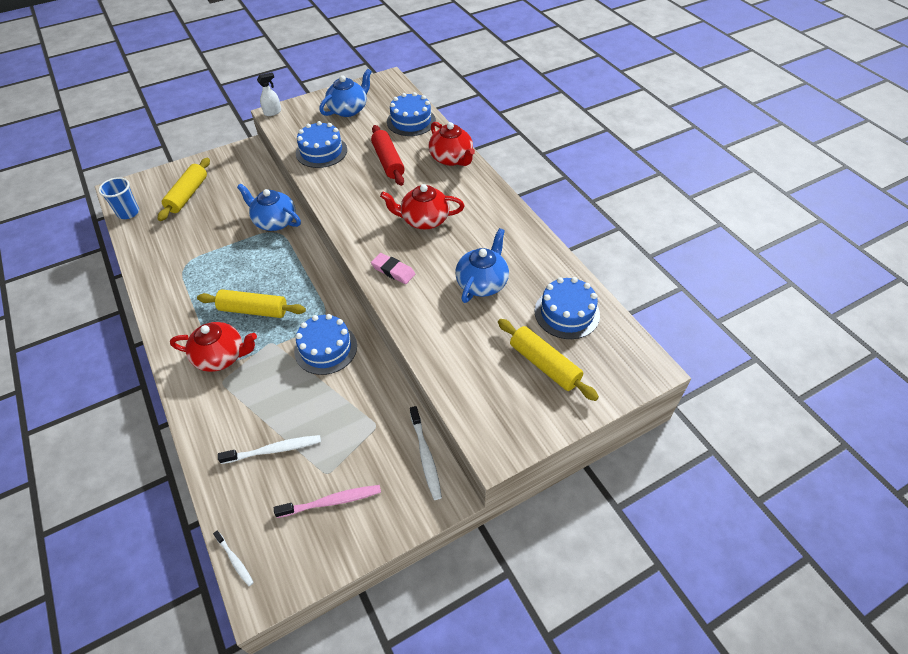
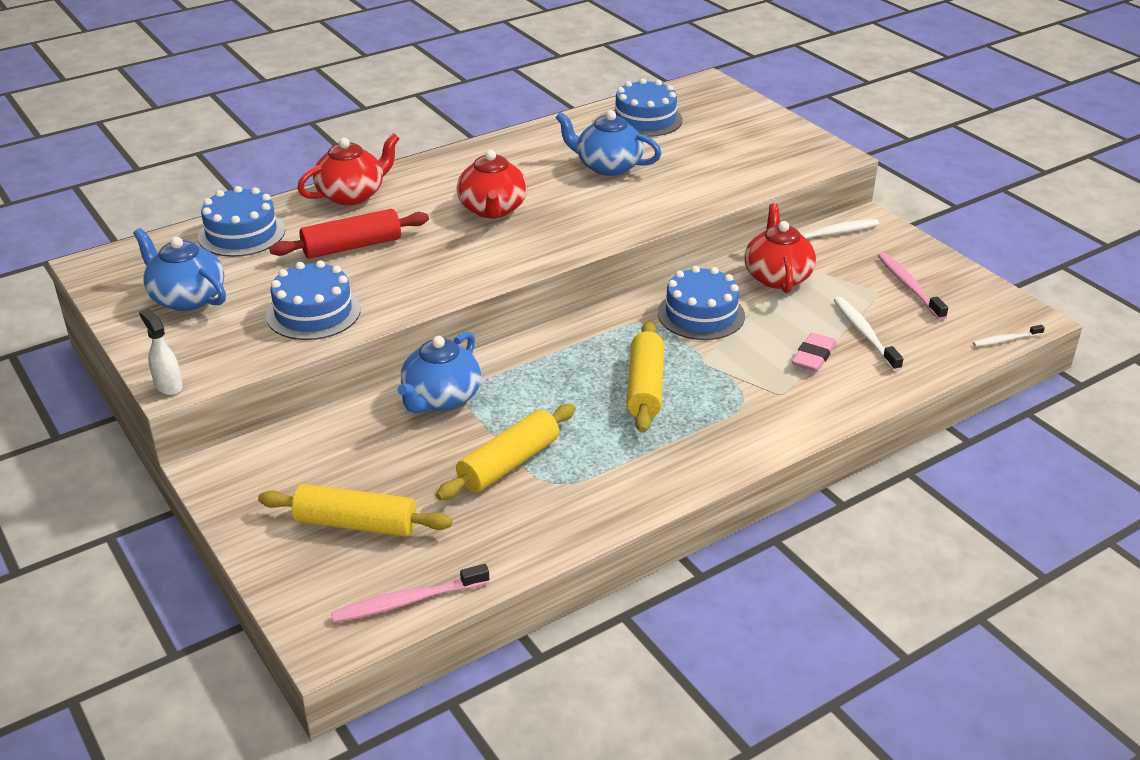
camera: 95 degrees left, 15 degrees down
blue cup [98,177,139,219] -> pink toothbrush [331,564,489,623]
red teapot [170,322,257,372] -> red teapot moved to [744,203,816,293]
white toothbrush [213,531,254,586] -> white toothbrush turned 150 degrees counterclockwise [973,325,1045,347]
pink eraser [371,253,415,284] -> pink eraser moved to [792,333,836,372]
yellow rolling pin [498,319,599,401] -> yellow rolling pin moved to [436,404,576,500]

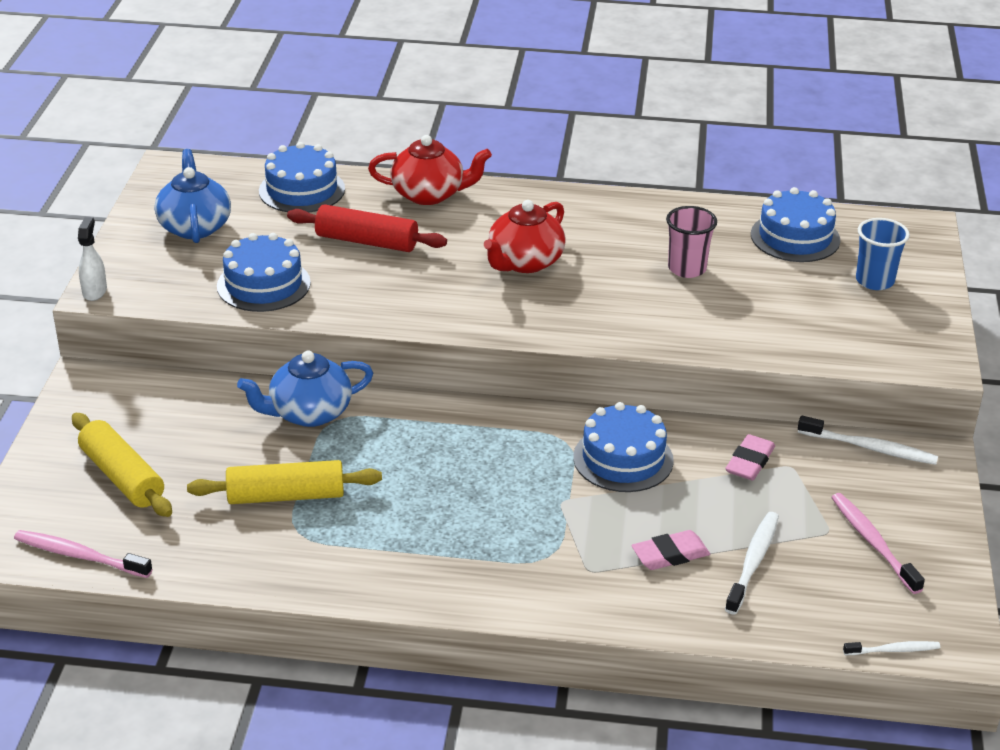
camera: 40 degrees right, 0 degrees up
blue teapot [555,110,662,176] -> pink cup [666,206,717,278]
yellow rolling pin [627,321,664,433] -> none
red teapot [744,203,816,293] -> pink eraser [725,434,775,481]
pink toothbrush [878,253,948,320] -> pink toothbrush turned 45 degrees counterclockwise [831,493,925,594]
white toothbrush [973,325,1045,347] -> white toothbrush turned 150 degrees clockwise [843,641,940,655]
none -> blue cup [856,218,910,290]

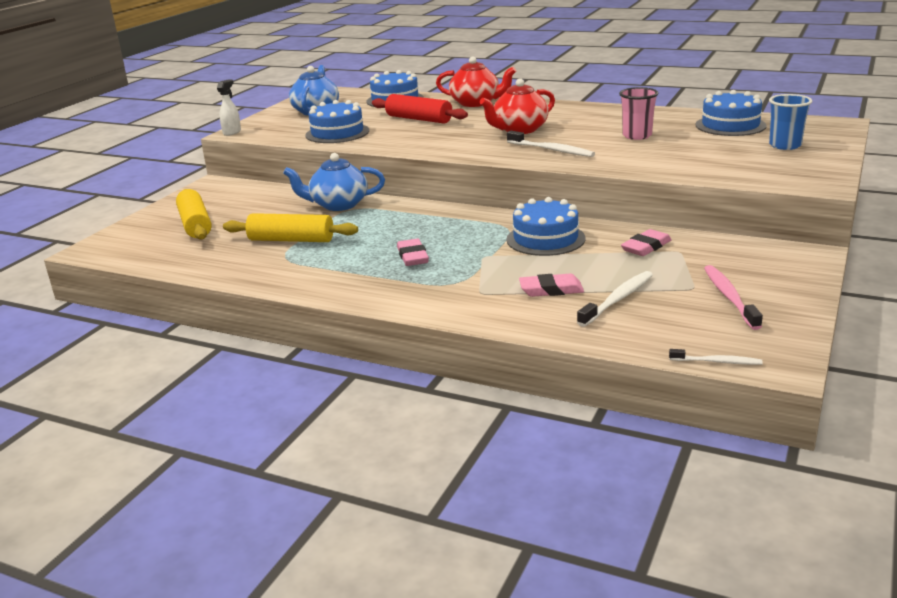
camera: 20 degrees right, 10 degrees down
pink toothbrush [14,530,152,578] -> none
white toothbrush [798,416,938,465] -> white toothbrush moved to [507,131,595,157]
none -> pink eraser [397,239,429,266]

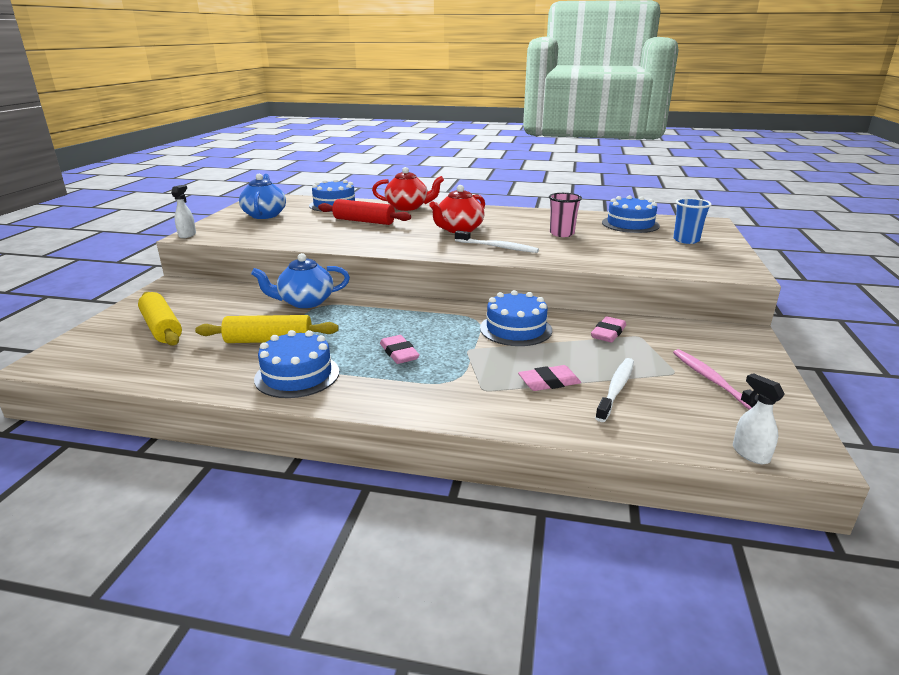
camera: 15 degrees left, 0 degrees up
blue cake [305,100,369,143] -> blue cake moved to [254,330,339,398]
white toothbrush [669,349,763,365] -> white spray bottle [733,373,785,464]

